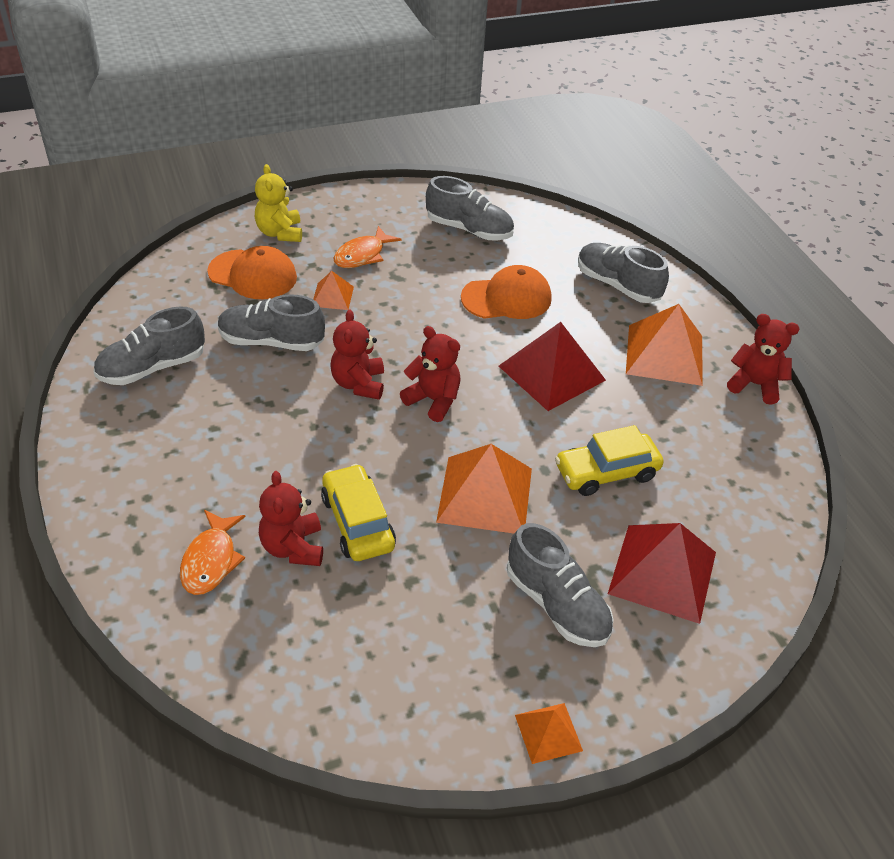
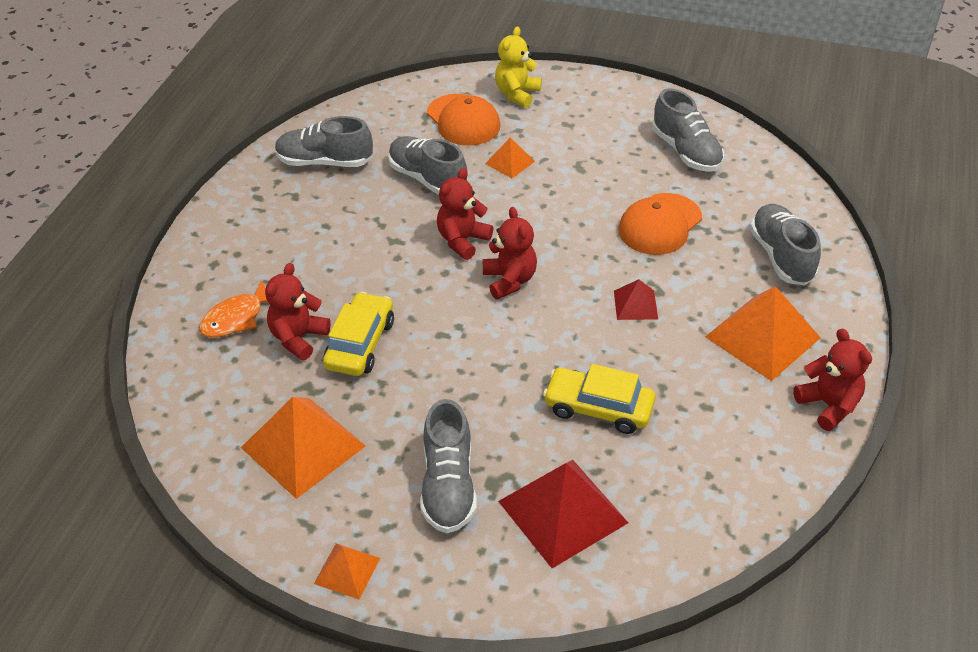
camera: 40 degrees right, 0 degrees up
orange fish [334,226,402,268] -> none
orange pyramid [436,444,532,534] -> orange pyramid moved to [241,397,365,499]
orange cap [461,265,552,319] -> orange cap turned 105 degrees clockwise [618,193,702,255]
red pyramid [499,322,606,411] -> red pyramid [614,279,658,320], size x0.51

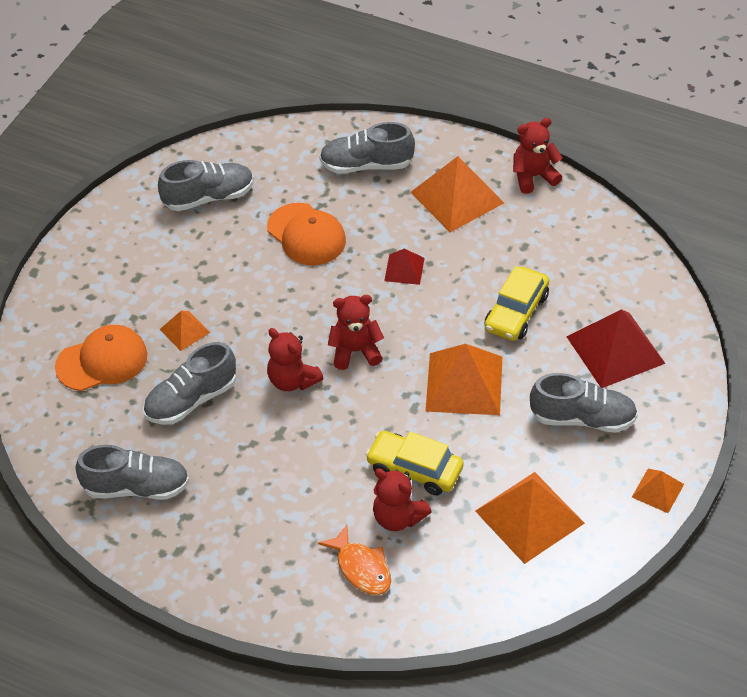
camera: 80 degrees left, 5 degrees up
grey shoe [275,116,373,167] -> grey shoe turned 105 degrees counterclockwise [75,445,189,500]
yellow teddy bear [495,26,542,108] -> none
none -> orange pyramid [426,344,502,415]

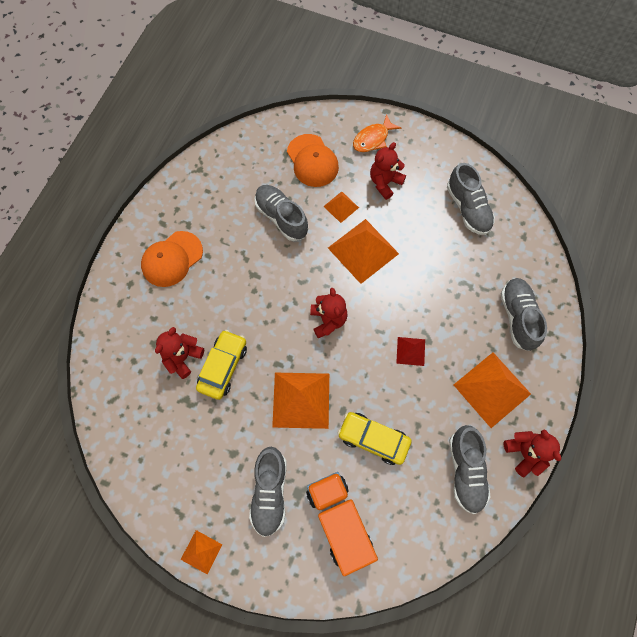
camera: 85 degrees right, 20 degrees up
grey shoe [75,445,189,500] -> grey shoe moved to [449,425,490,514]
orange cap [267,203,346,265] -> orange cap moved to [141,231,203,287]
red teddy bear [267,328,324,391] -> red teddy bear moved to [370,142,406,200]
orange fish [318,525,391,595] -> orange fish moved to [353,114,401,152]
orange pyramid [475,472,585,564] -> orange pyramid moved to [328,219,399,284]
red pyramid [566,309,666,388] -> orange truck [306,472,378,576]

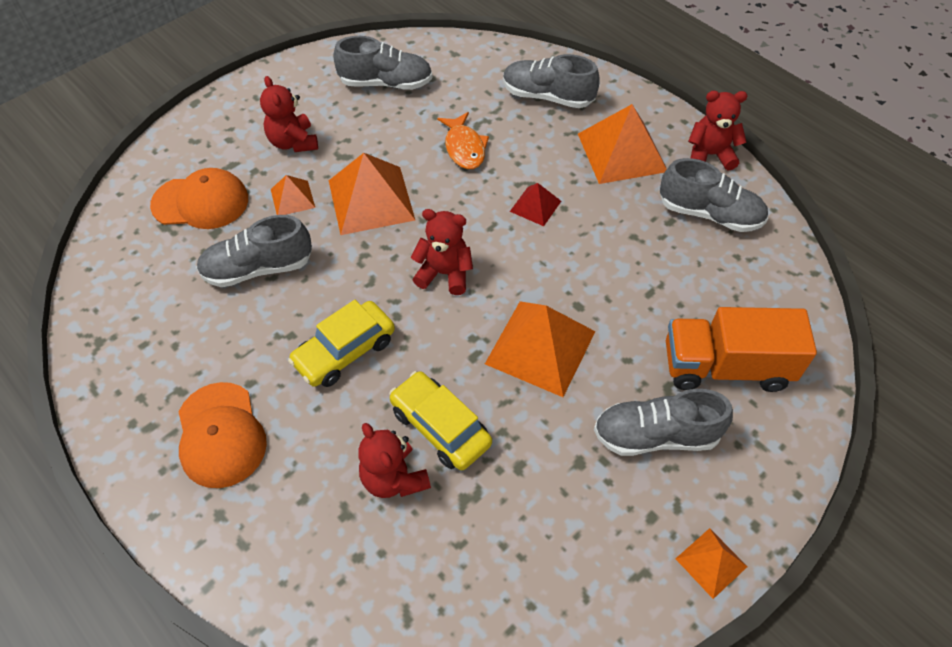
camera: 65 degrees left, 15 degrees down
grey shoe [249,447,286,537] -> grey shoe turned 150 degrees clockwise [594,389,733,456]
yellow car [338,412,412,465] -> yellow car moved to [288,300,395,387]
orange fish [353,114,401,152] -> orange fish moved to [437,112,489,169]

